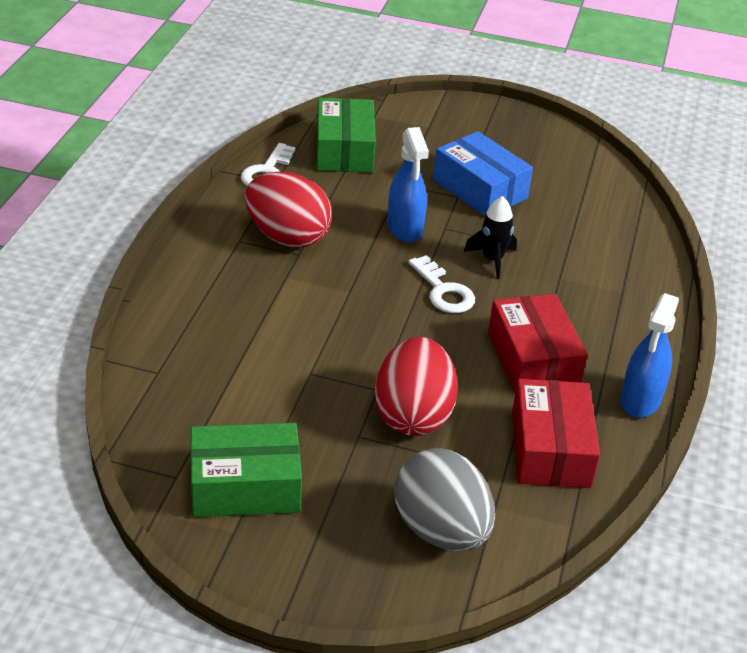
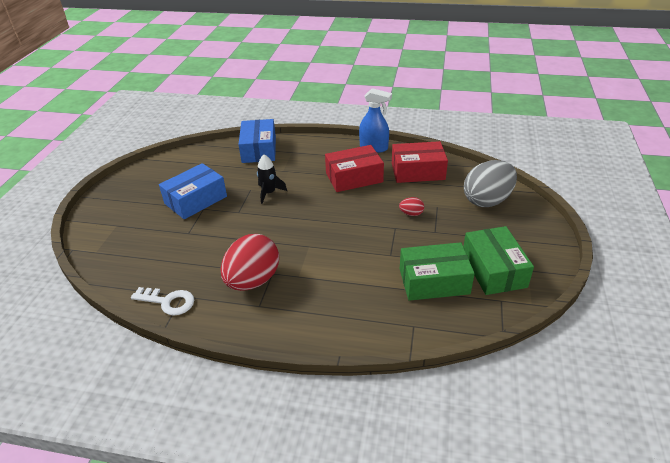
camera: 90 degrees left, 0 degrees up
green box [316,98,376,173] -> green box moved to [400,242,475,301]
red egg [375,337,458,436] -> red egg [399,197,424,216], size x0.42
blue spray bottle [387,127,429,242] -> none
white key [408,255,475,313] -> none
none -> blue box [238,119,276,163]

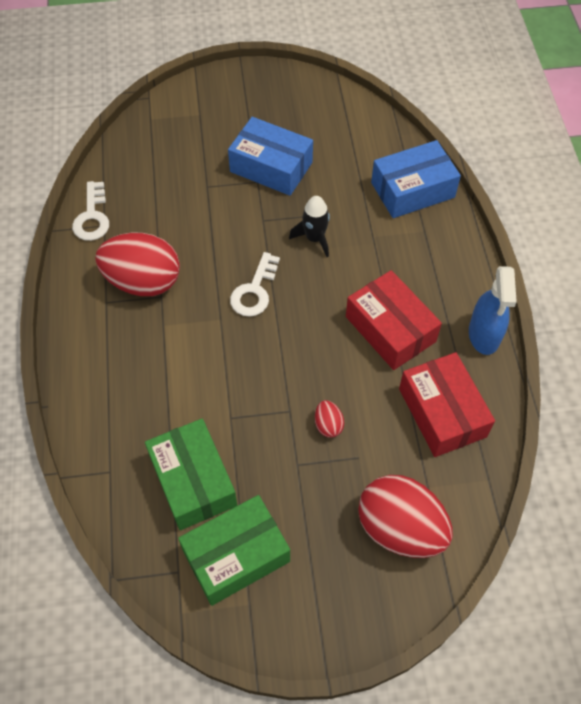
camera: 70 degrees right, 20 degrees up
grey egg [464,160,517,207] -> red egg [358,475,453,558]
none -> white key [230,252,280,317]

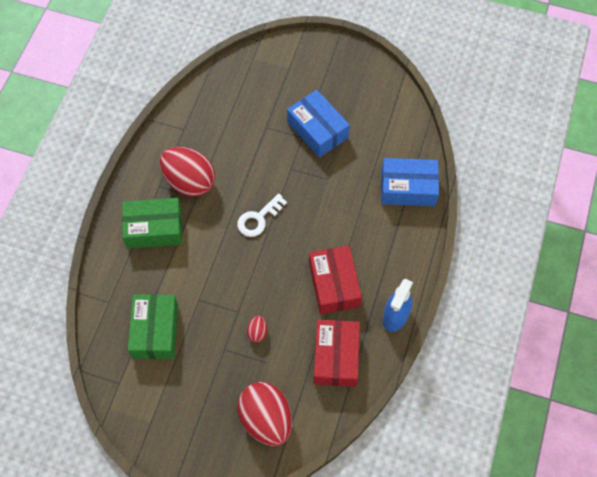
camera: 25 degrees right, 5 degrees up
white key [72,181,109,241] -> none
green box [178,495,290,606] -> green box moved to [122,198,182,249]
black rocket [289,196,330,257] -> none

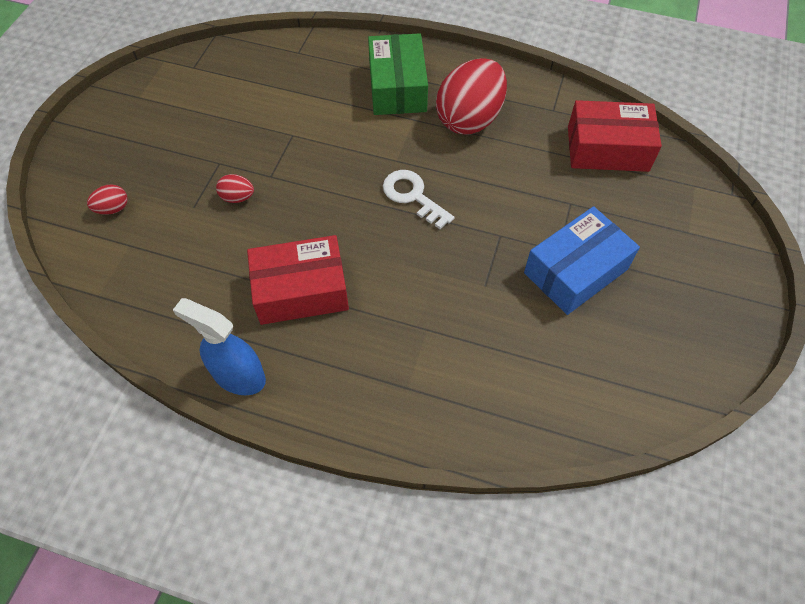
camera: 90 degrees right, 5 degrees down
green box [128,294,178,359] -> none
red egg [237,382,292,446] -> red egg [87,184,128,215], size x0.42
red box [314,319,360,387] -> red box moved to [568,100,662,172]
blue box [381,158,439,206] -> none

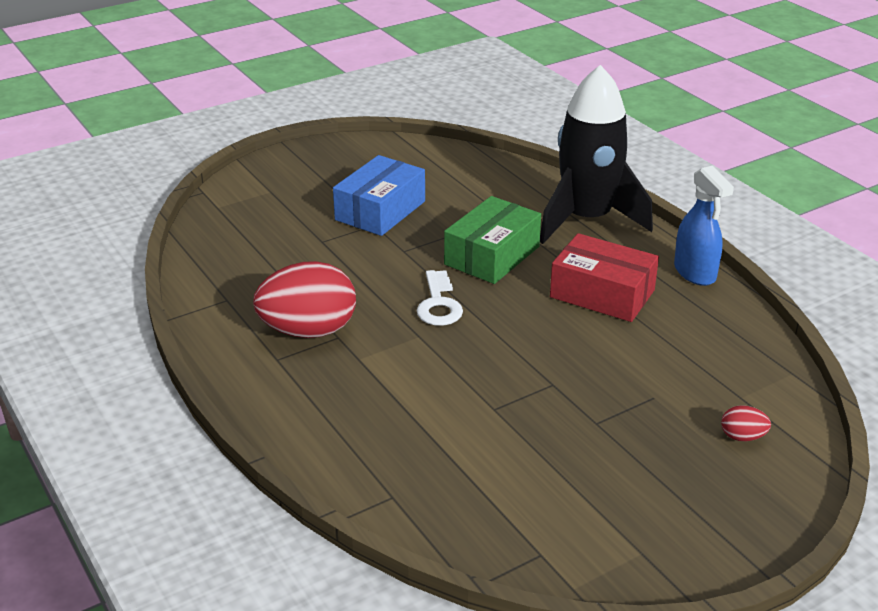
camera: 140 degrees left, 25 degrees down
red egg [216,174,254,203] -> none
green box [368,33,428,115] -> green box moved to [444,196,541,284]
blue box [524,206,640,315] -> blue box turned 60 degrees counterclockwise [333,155,425,236]
red box [568,100,662,172] -> none
none -> black rocket [540,65,653,244]

